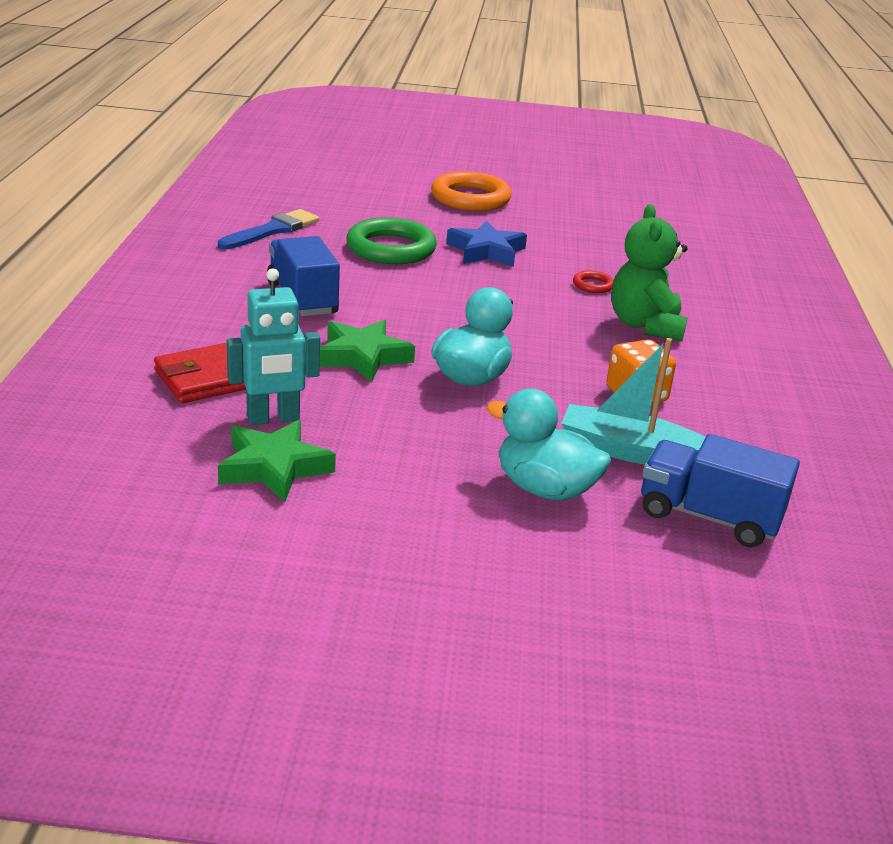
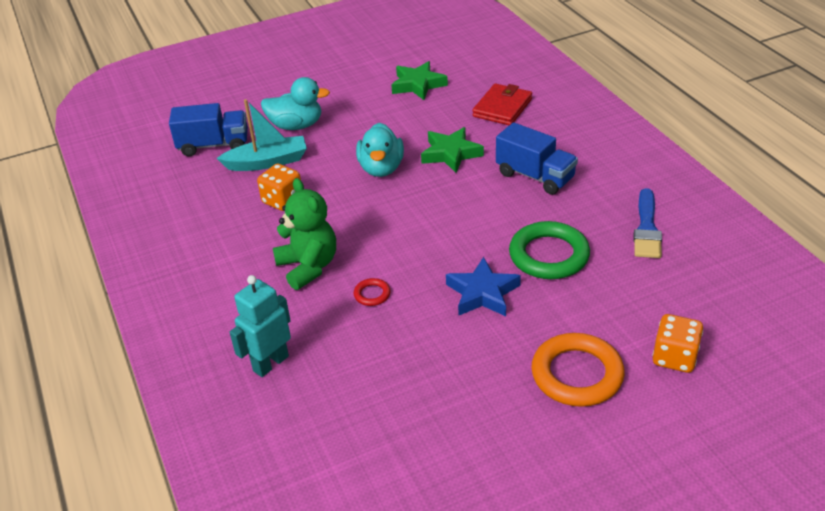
camera: 155 degrees right, 10 degrees up
turquoise robot [227,268,320,425] -> turquoise robot moved to [230,275,291,377]
none -> orange dice [652,314,703,373]

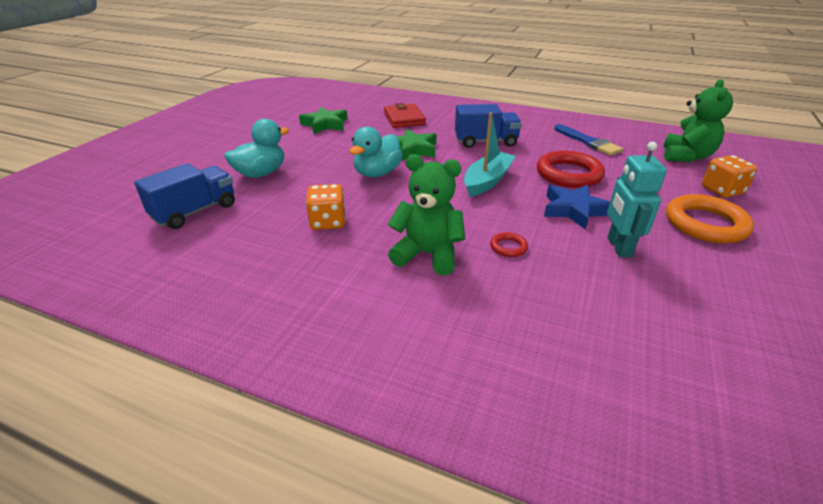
camera: 45 degrees left, 5 degrees down
turquoise boat [217,99,307,171] -> turquoise boat moved to [464,113,516,197]
turquoise robot [230,275,291,377] -> turquoise robot moved to [607,142,667,258]
turquoise duck [356,123,404,177] -> turquoise duck turned 75 degrees clockwise [349,126,403,177]
green ring [509,221,590,279] -> red ring [537,151,605,188]
none -> green teddy bear [664,79,733,162]

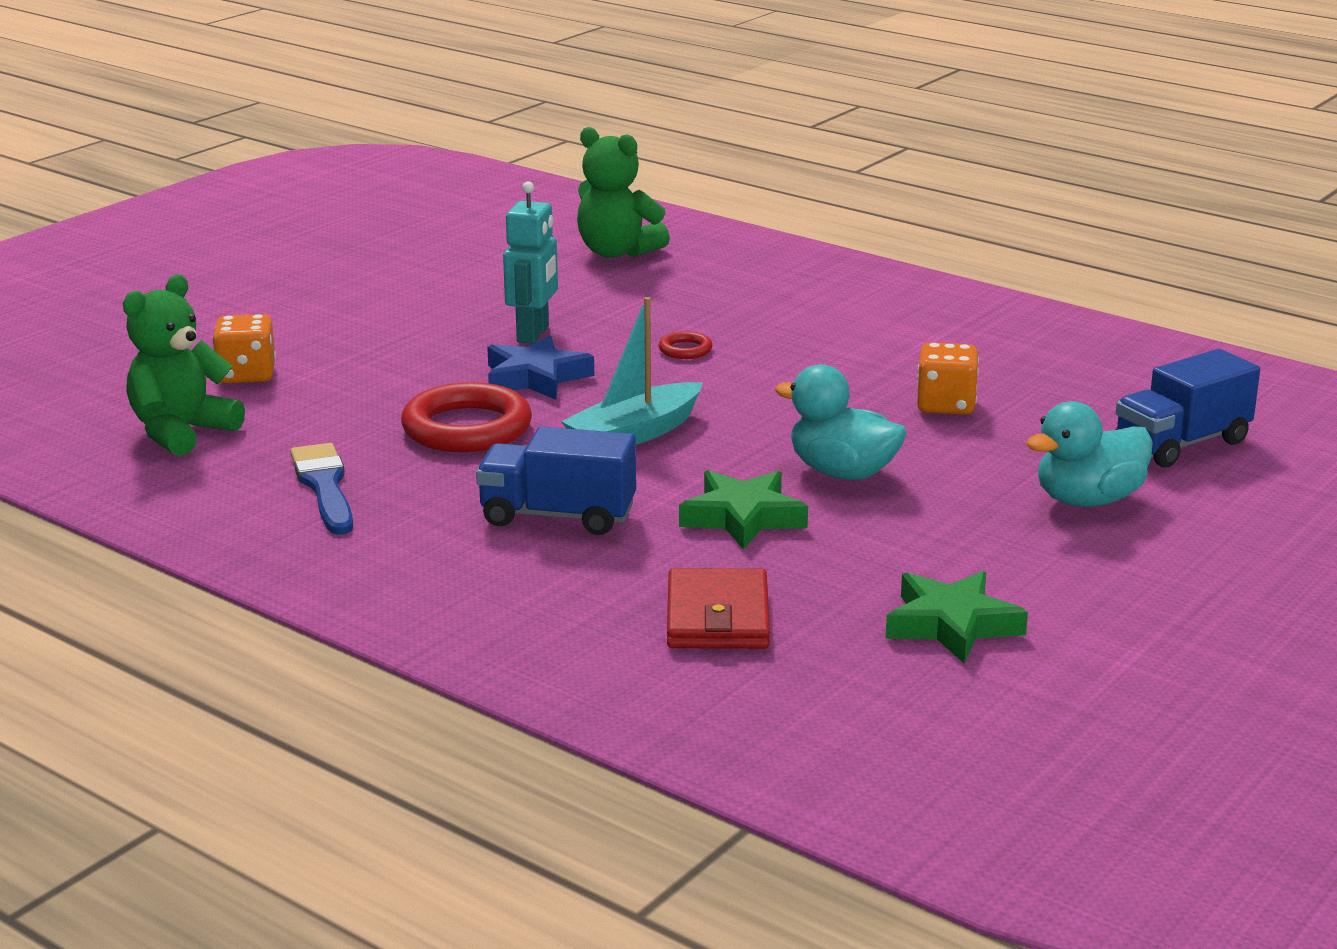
camera: 165 degrees left, 10 degrees down
turquoise duck [349,126,403,177] -> turquoise duck turned 105 degrees counterclockwise [775,364,907,480]
green teddy bear [388,154,465,275] -> green teddy bear moved to [577,127,670,258]
orange ring [666,194,754,243] -> none

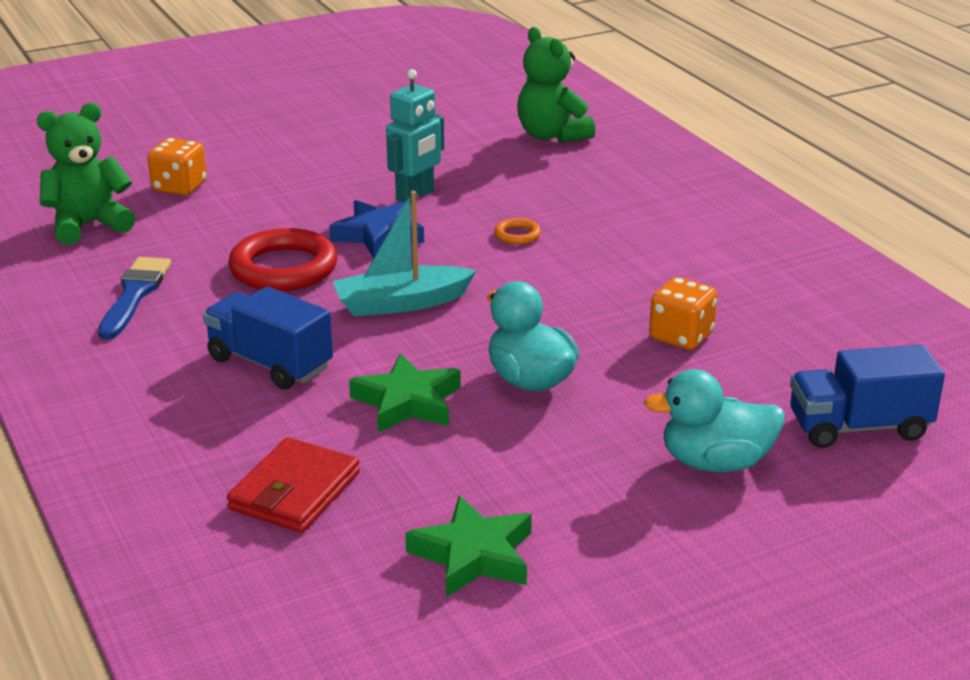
camera: 25 degrees right, 5 degrees up
red ring [659,331,713,359] -> orange ring [494,218,541,245]

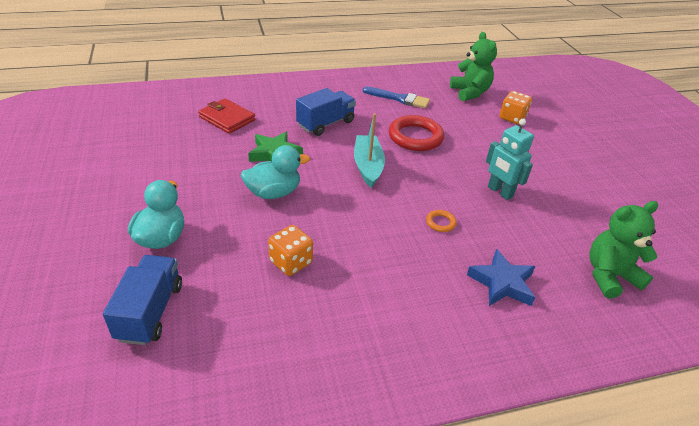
camera: 100 degrees right, 10 degrees up
blue star [329,200,424,258] -> blue star moved to [467,249,535,306]
green star [405,496,532,598] -> none

